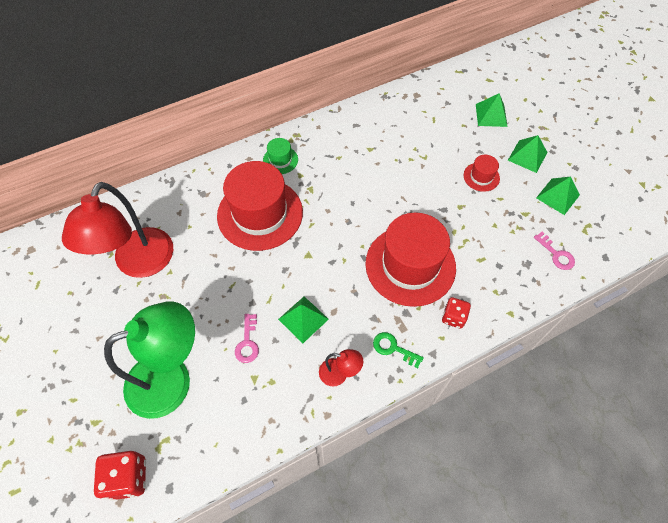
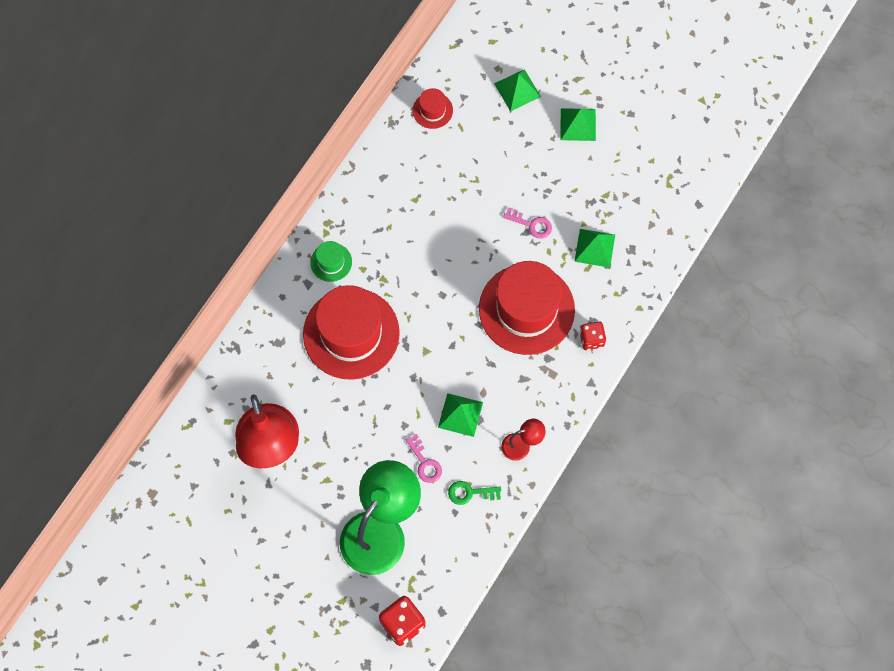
camera: 30 degrees left, 10 degrees up
green key [373,332,424,368] -> green key moved to [448,481,501,505]
red hat [464,155,500,192] -> red hat moved to [413,88,453,129]
pink key [534,232,575,270] -> pink key moved to [503,207,552,239]
green pyramid [536,177,580,215] -> green pyramid moved to [574,229,615,268]

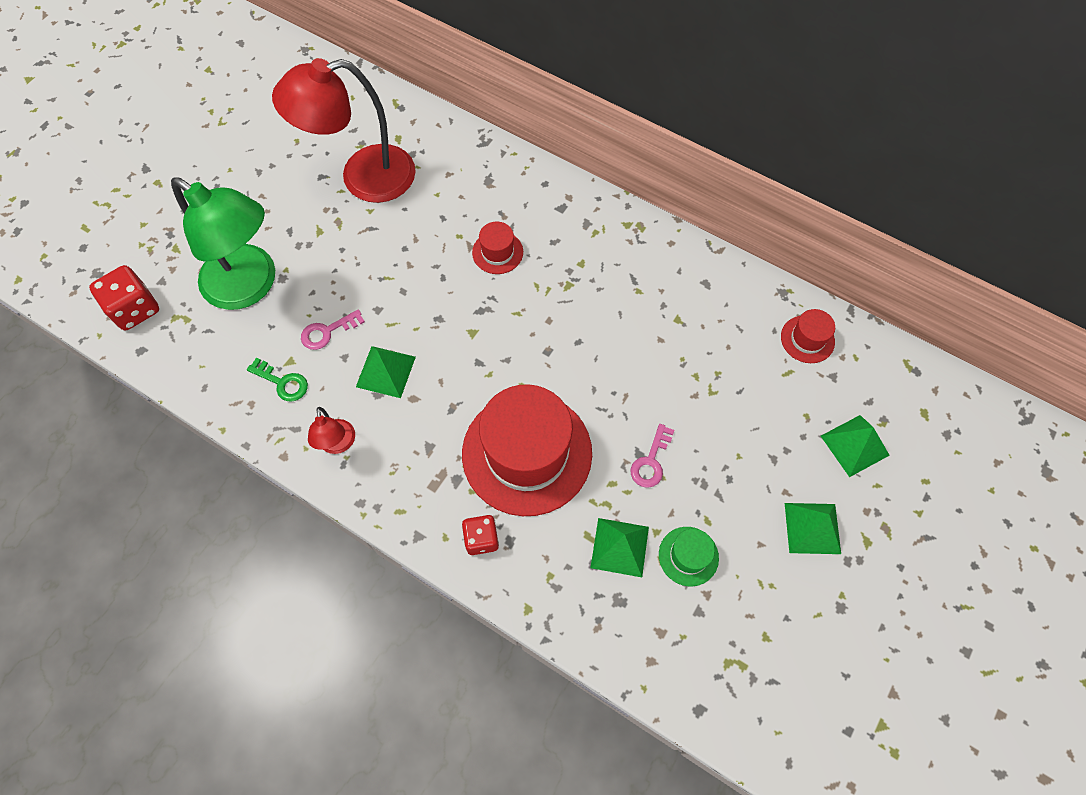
camera: 90 degrees right, 5 degrees down
red hat [303,285,400,380] -> red hat [472,222,523,274], size x0.44
green hat [310,241,352,282] -> green hat moved to [659,527,719,586]
green key [448,481,501,505] -> green key turned 120 degrees clockwise [247,358,308,401]

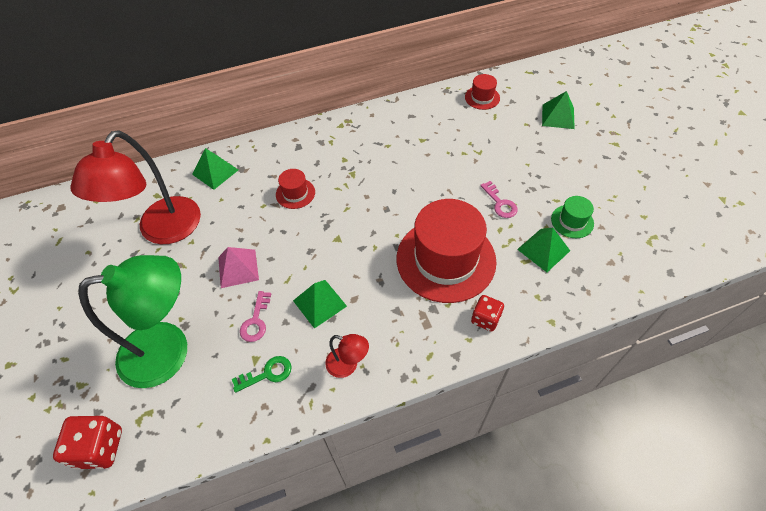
camera: 50 degrees left, 10 degrees down
green pyramid [785,503,841,554] -> green pyramid moved to [192,148,238,190]
none -> pink pyramid [218,247,259,288]

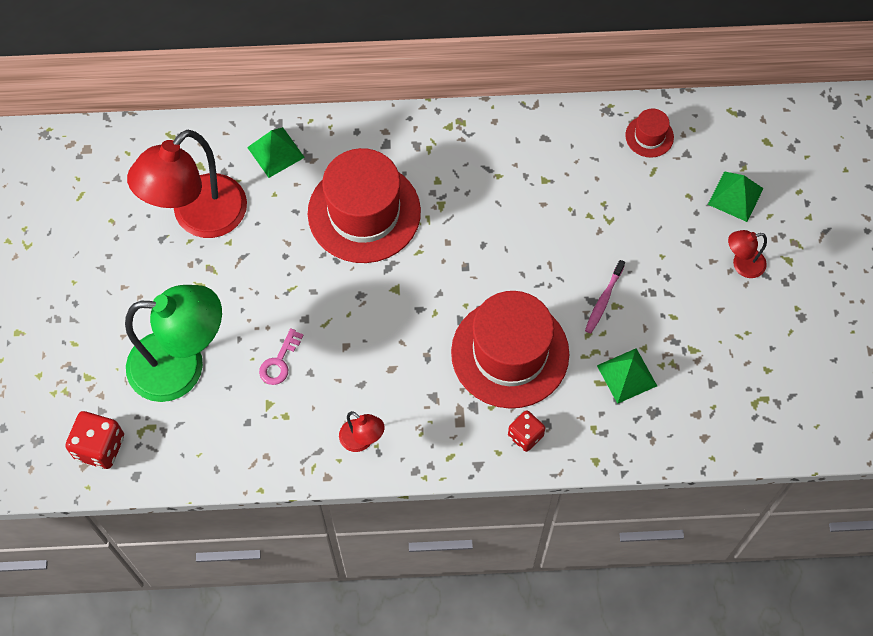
camera: 15 degrees right, 10 degrees up
pink pyramid [218,247,259,288] -> none
green key [232,356,292,393] -> none
red hat [276,169,315,209] -> red hat [308,148,421,263], size x2.28
green pyramid [293,280,347,329] -> none
pink key [480,181,518,218] -> pink toothbrush [585,260,625,334]
green hat [551,196,594,238] -> none
none -> red lamp [728,230,767,278]

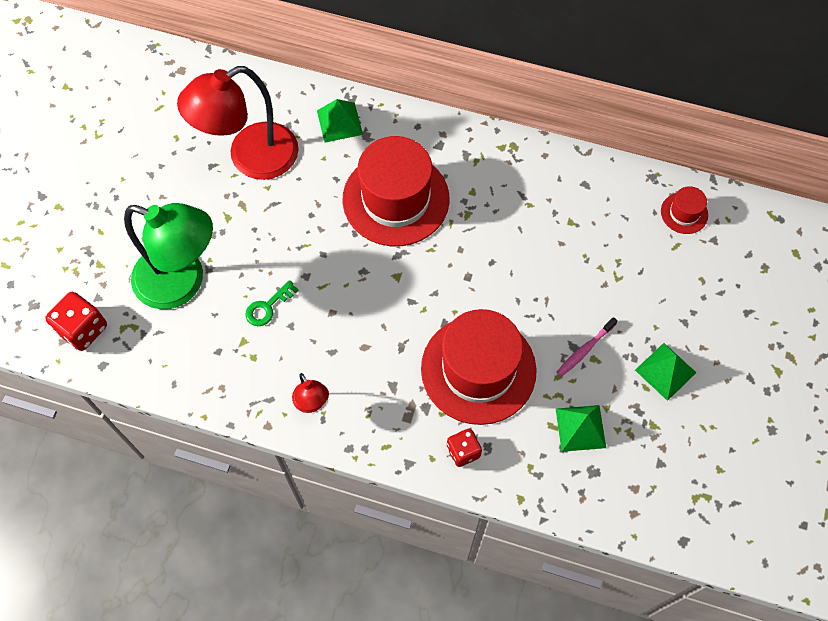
camera: 20 degrees right, 0 degrees up
pink key [259,328,304,385] -> green key [245,280,298,326]
green pyramid [708,171,764,222] -> green pyramid moved to [635,343,697,401]
red lamp [728,230,767,278] -> none

